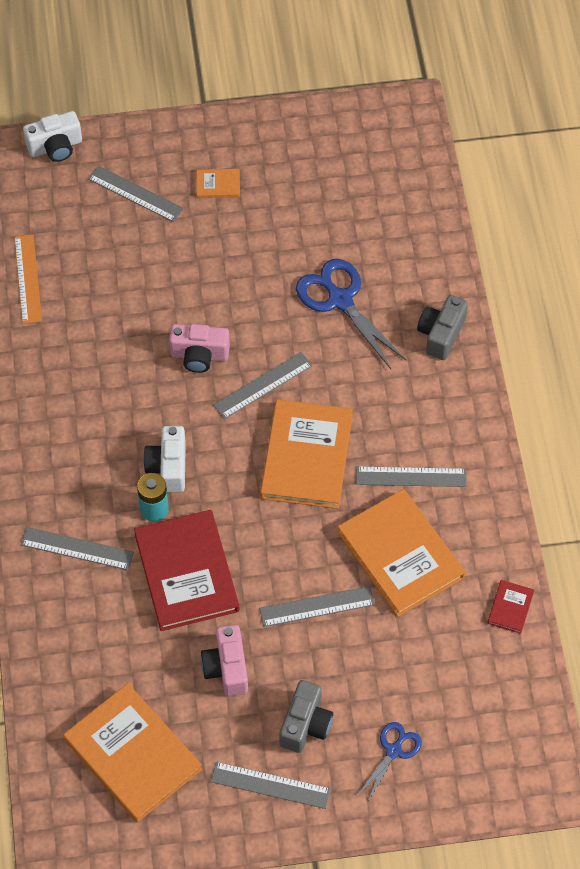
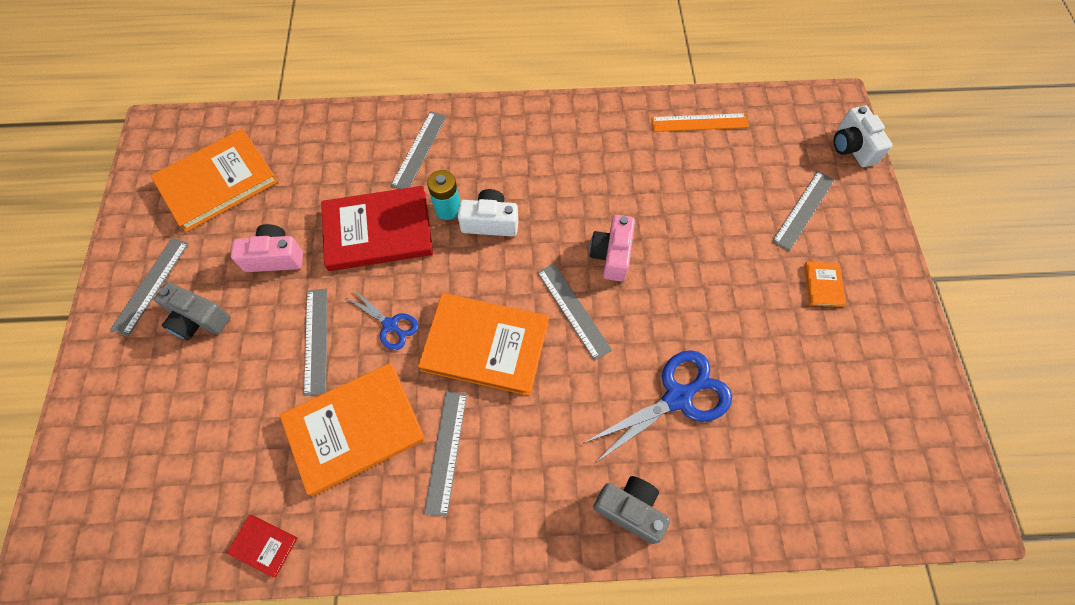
camera: 95 degrees right, 5 degrees up
blue scissors [357,722,422,801] -> blue scissors moved to [345,290,419,350]

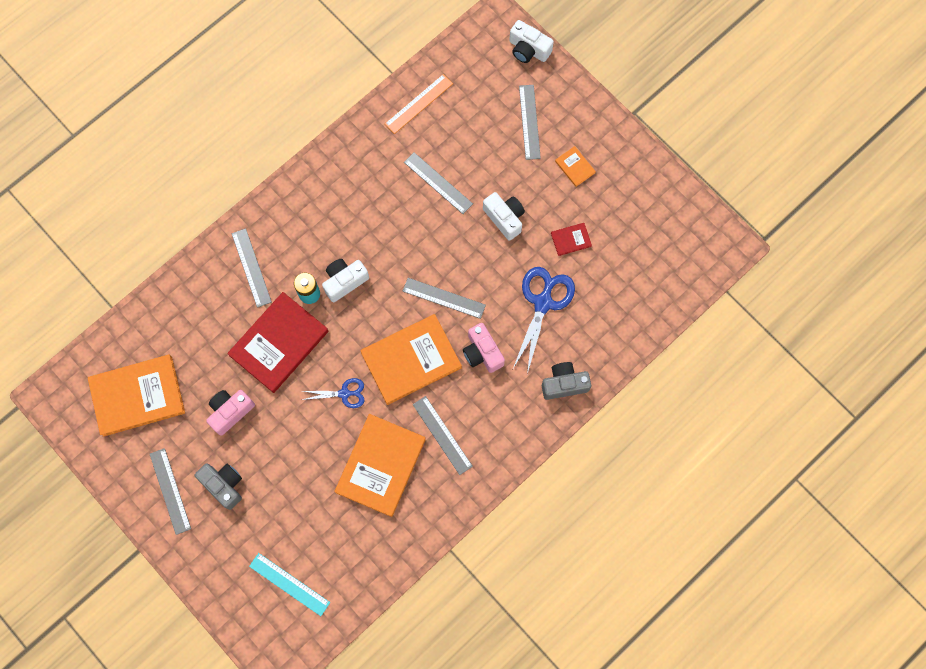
camera: 40 degrees left, 10 degrees up
orange book [151,129,278,232] -> orange book turned 60 degrees clockwise [88,355,185,437]
grey camera [154,282,231,340] -> grey camera turned 120 degrees counterclockwise [195,463,242,510]
red book [227,515,298,578] -> red book moved to [551,223,592,256]
grey ruler [304,288,328,396] -> grey ruler moved to [404,152,473,214]
pink camera [589,215,635,282] -> pink camera moved to [463,323,505,373]
none -> turquoise ruler [249,553,330,616]
none -> white camera [483,192,525,241]

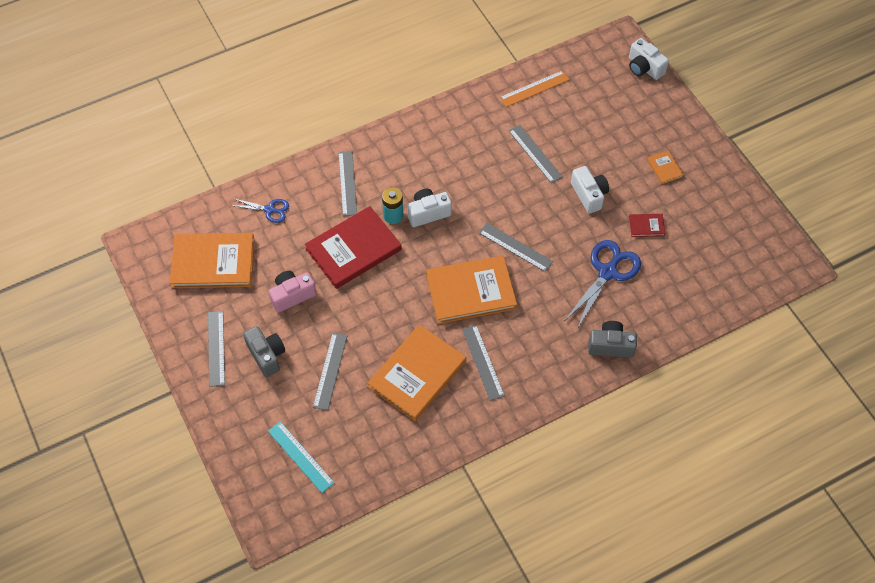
camera: 15 degrees right, 15 degrees down
blue scissors [302,378,364,408] -> blue scissors moved to [230,198,289,223]
pink camera [463,323,505,373] -> none
grey ruler [519,85,541,160] -> grey ruler moved to [313,333,347,410]

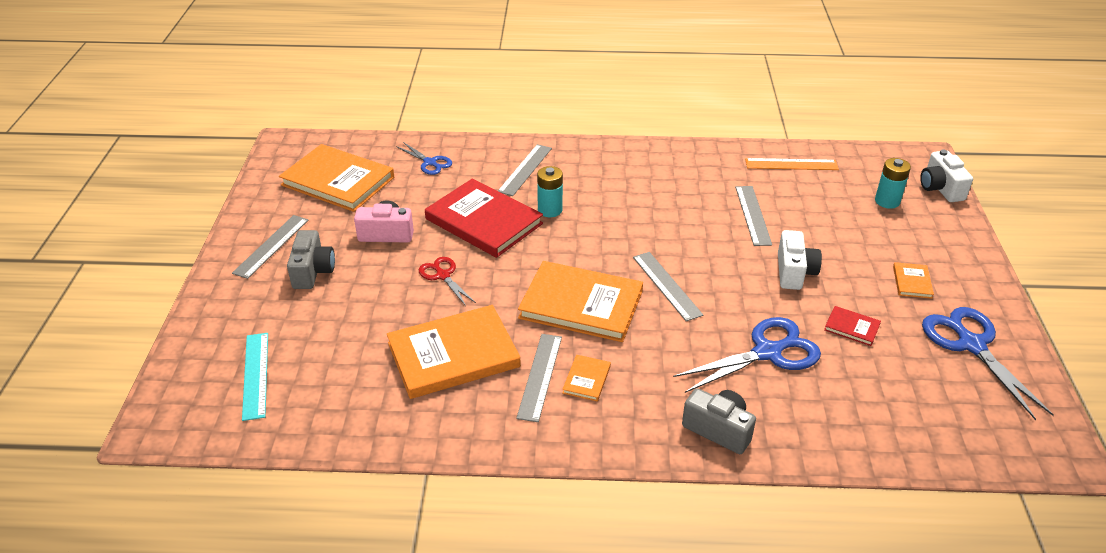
camera: 30 degrees right, 20 degrees down
red book [305,206,402,289] -> red book turned 45 degrees clockwise [425,178,543,258]
grey ruler [313,333,347,410] -> none
white camera [407,189,452,227] -> none
none -> red scissors [419,257,476,306]
none -> orange book [562,355,611,402]
none -> turquoise battery [875,158,911,209]
none -> blue scissors [922,307,1054,420]

